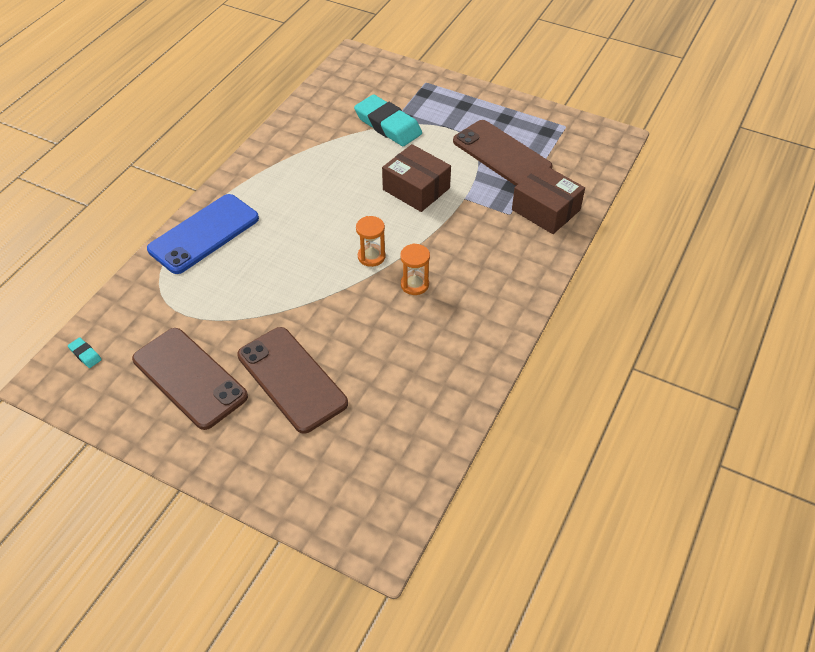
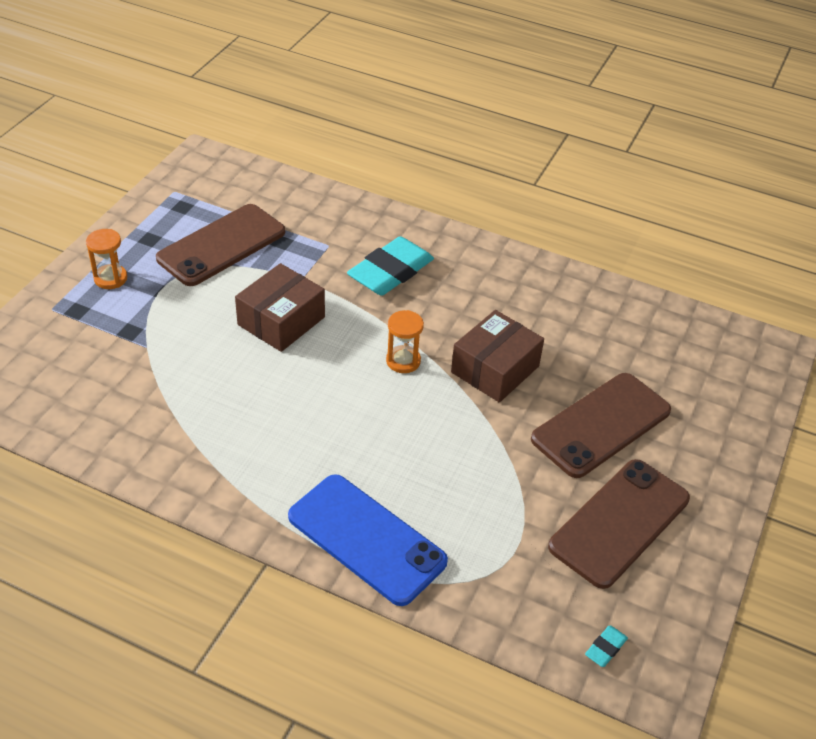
camera: 95 degrees left, 5 degrees down
turquoise eraser [354,94,422,146] -> turquoise eraser moved to [347,236,434,296]
orange hourglass [400,243,430,295] -> orange hourglass moved to [86,229,127,289]
brown box [512,164,585,234] -> brown box moved to [451,310,544,402]

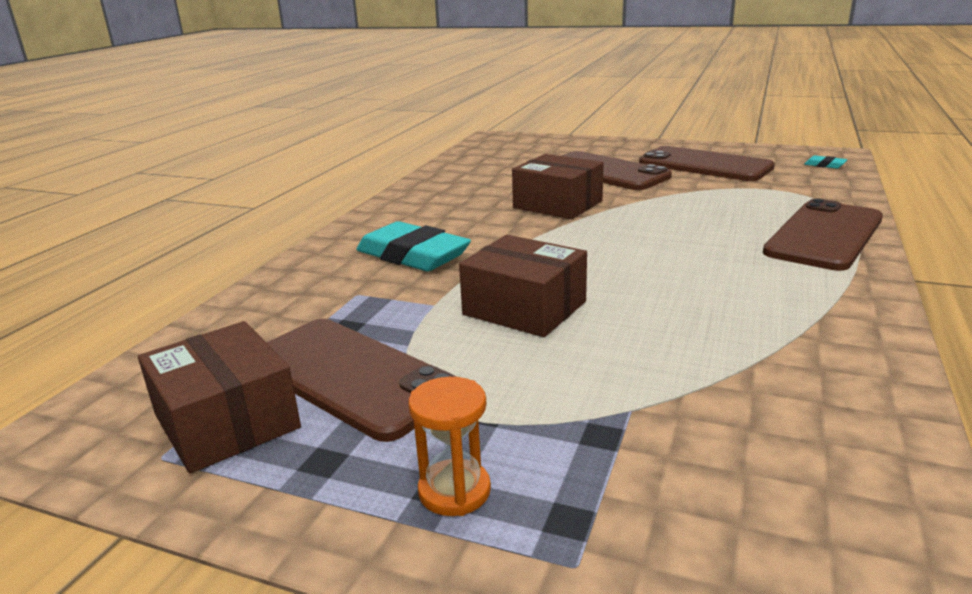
camera: 90 degrees left, 20 degrees down
blue phone [288,474,448,606] -> brown phone [763,199,883,271]
orange hourglass [386,310,424,373] -> none
none -> brown box [138,321,301,474]

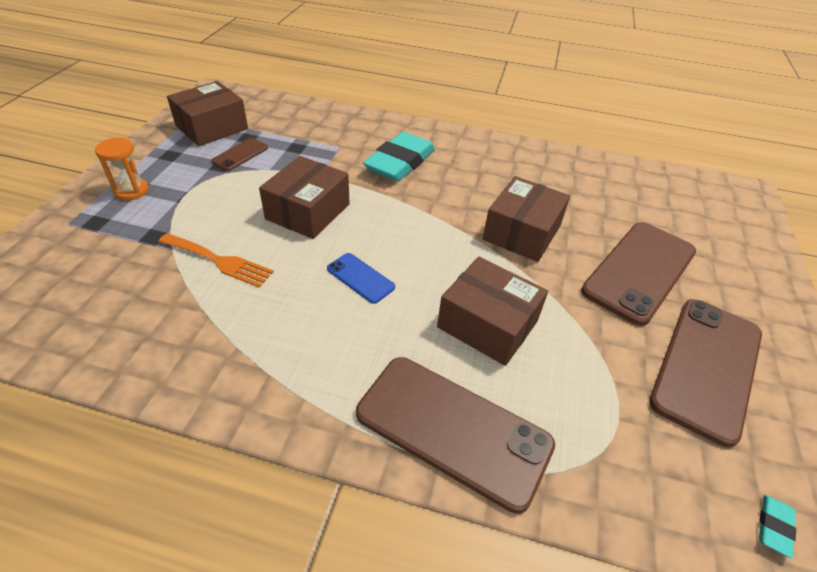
camera: 80 degrees right, 20 degrees up
brown phone [266,319,456,442] -> brown phone [211,138,268,171], size x0.47
none -> orange fork [158,233,274,288]
none -> blue phone [327,253,395,304]
none -> brown box [437,257,548,366]

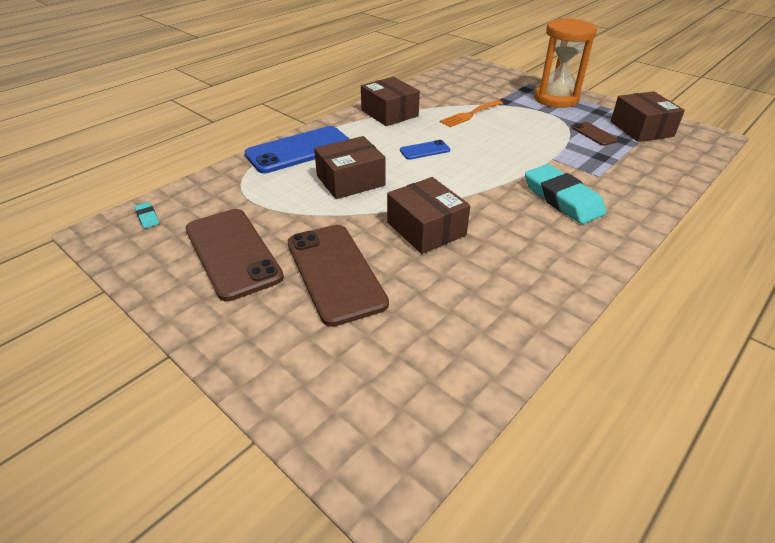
camera: 120 degrees right, 5 degrees down
orange hourglass [95,137,149,201] -> orange hourglass [534,18,597,108], size x2.06
brown box [259,156,350,239] -> brown box moved to [361,77,420,126]
brown phone [356,357,555,514] -> blue phone [245,126,349,173]

